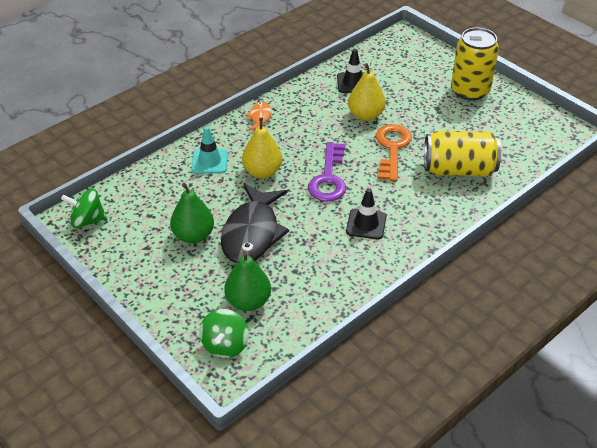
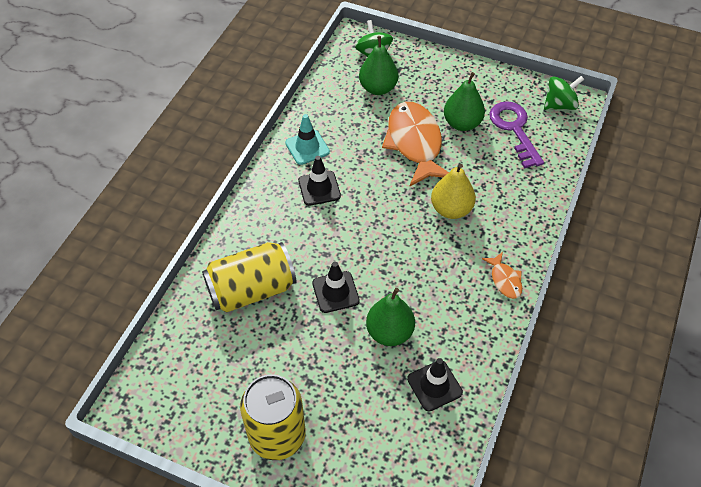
camera: 155 degrees right, 10 degrees up
turquoise traffic cone [192,126,228,174] -> turquoise traffic cone moved to [285,114,330,165]
black fish [221,184,289,263] -> orange fish [382,102,449,186]
purple key [308,142,346,202] -> purple key moved to [489,101,544,169]
yellow pear [348,63,386,121] -> green pear [366,288,415,346]
orange key [376,124,412,181] -> black traffic cone [312,262,360,313]

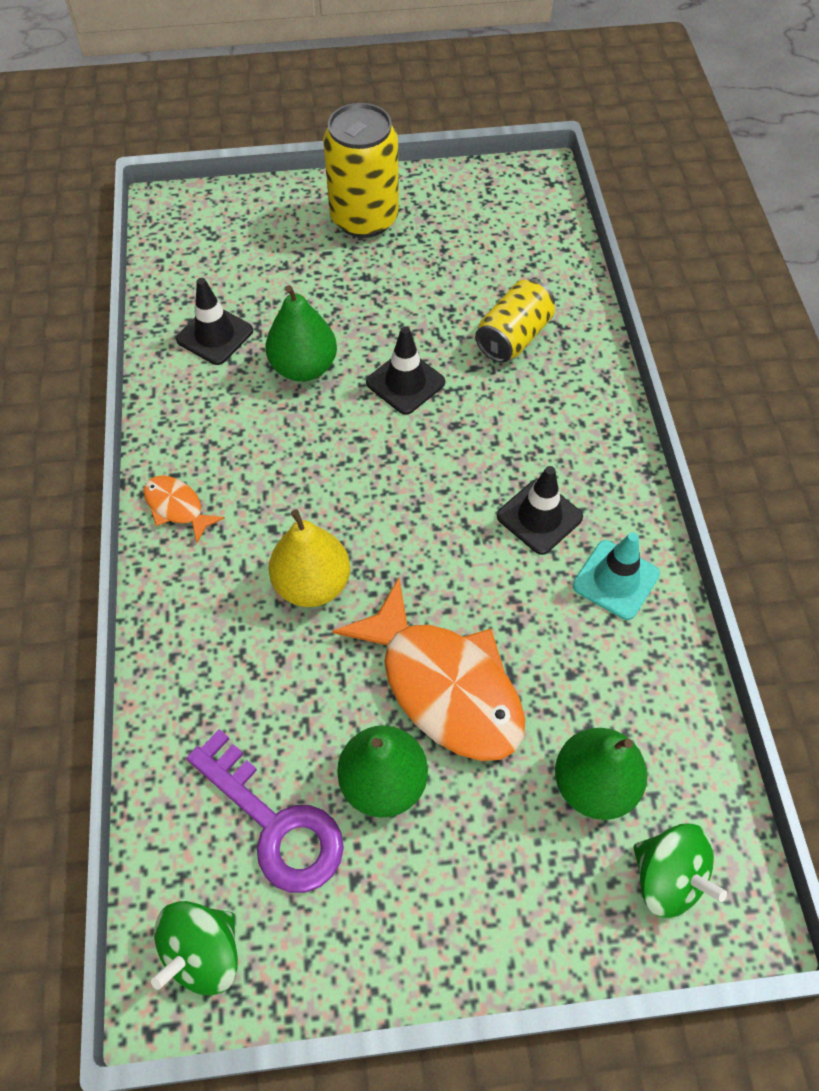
camera: 150 degrees right, 5 degrees up
yellow can [202,242,296,313] -> yellow can [475,279,555,363], size x0.67

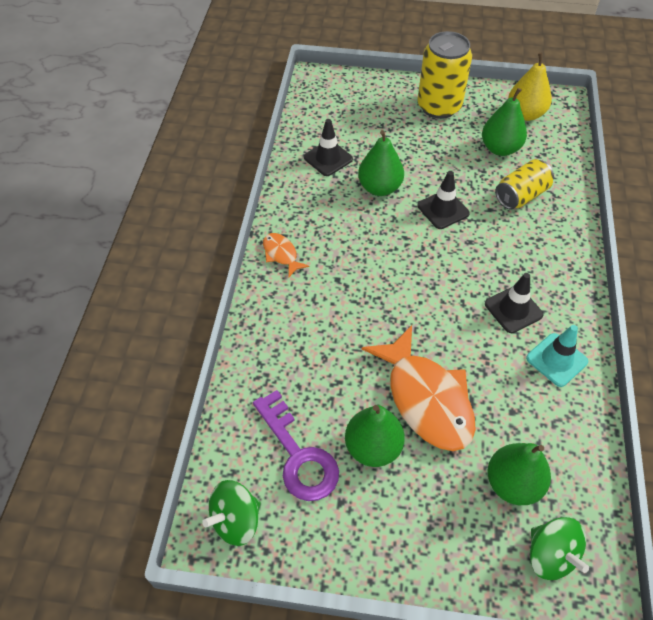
camera: 15 degrees right, 5 degrees down
yellow pear [269,509,350,607] -> yellow pear moved to [508,53,552,121]
none -> green pear [482,88,527,156]

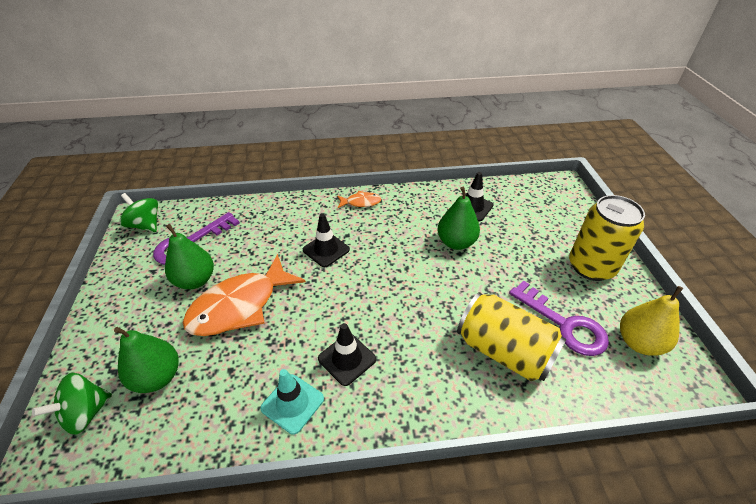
camera: 75 degrees right, 10 degrees down
orange fish [263,233,309,277] -> orange fish turned 45 degrees clockwise [337,191,381,208]
black traffic cone [417,171,470,229] -> black traffic cone moved to [303,214,350,267]
green pear [482,88,527,156] -> purple key [509,280,609,356]
yellow can [495,159,554,209] -> yellow can [457,292,566,381], size x1.50

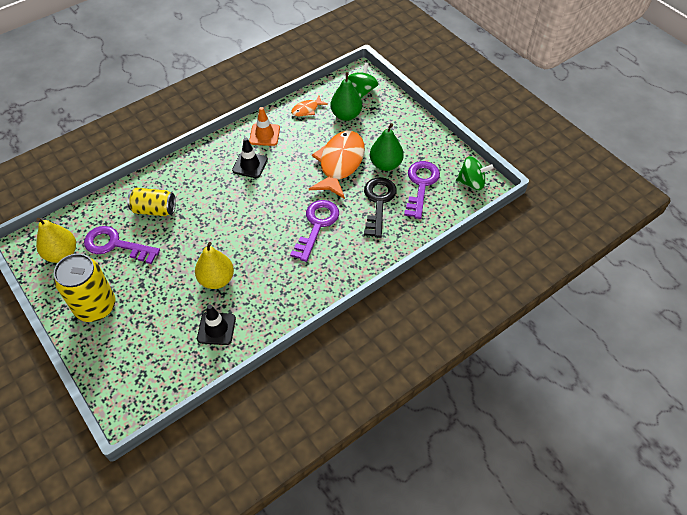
camera: 150 degrees right, 10 degrees up
turquoise traffic cone [260,369,324,435] -> orange traffic cone [249,107,280,146]
black traffic cone [303,214,350,267] -> purple key [290,200,339,262]
orange fish [337,191,381,208] -> orange fish moved to [291,96,328,116]
green pear [437,187,480,250] -> yellow pear [195,242,234,289]
yellow can [457,292,566,381] -> yellow can [127,188,176,216], size x0.67
none -> black key [364,177,397,238]

